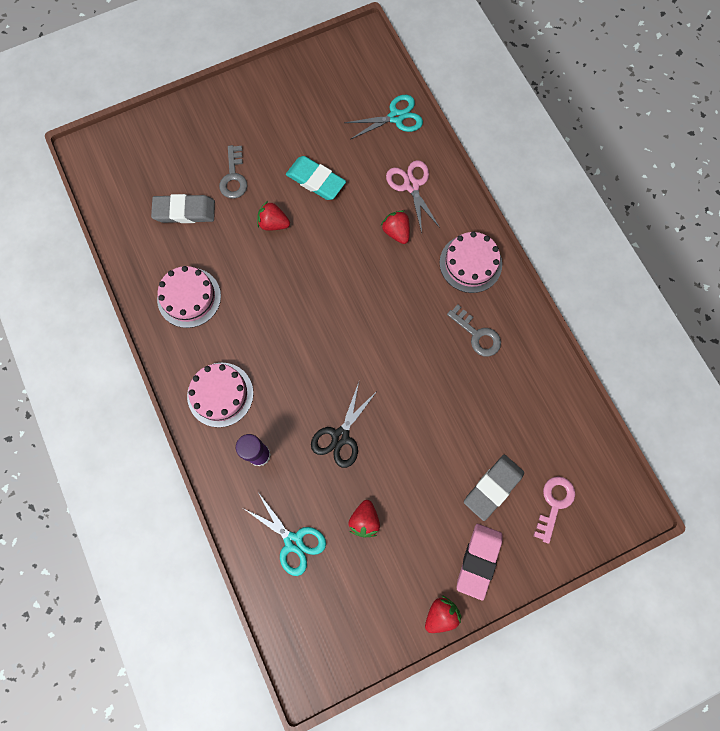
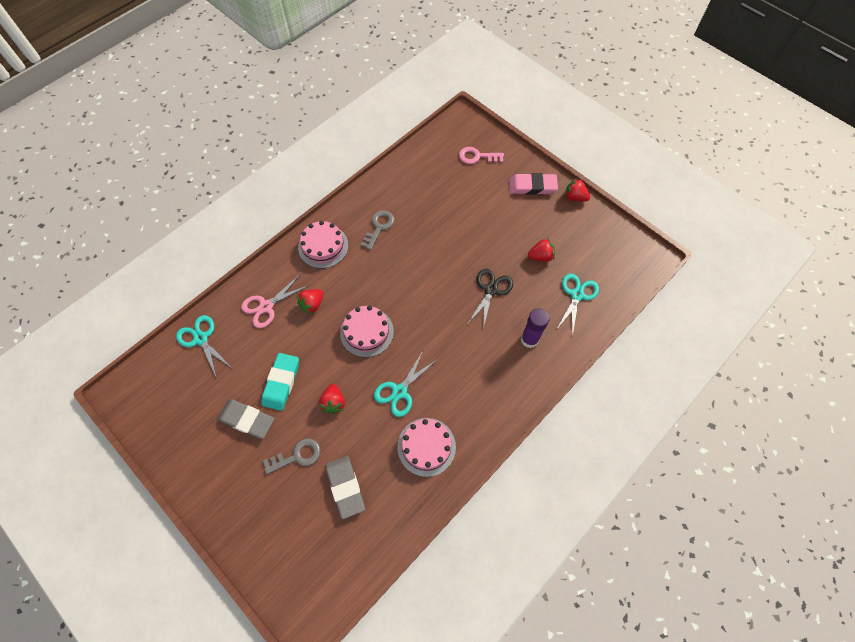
camera: 110 degrees left, 10 degrees down
pink cake [187,363,253,427] -> pink cake moved to [340,306,394,357]
black scissors [311,382,378,468] -> black scissors turned 75 degrees counterclockwise [468,269,513,329]
grey eraser [464,455,524,521] -> grey eraser moved to [217,399,274,439]
none -> turquoise scissors [374,351,437,417]

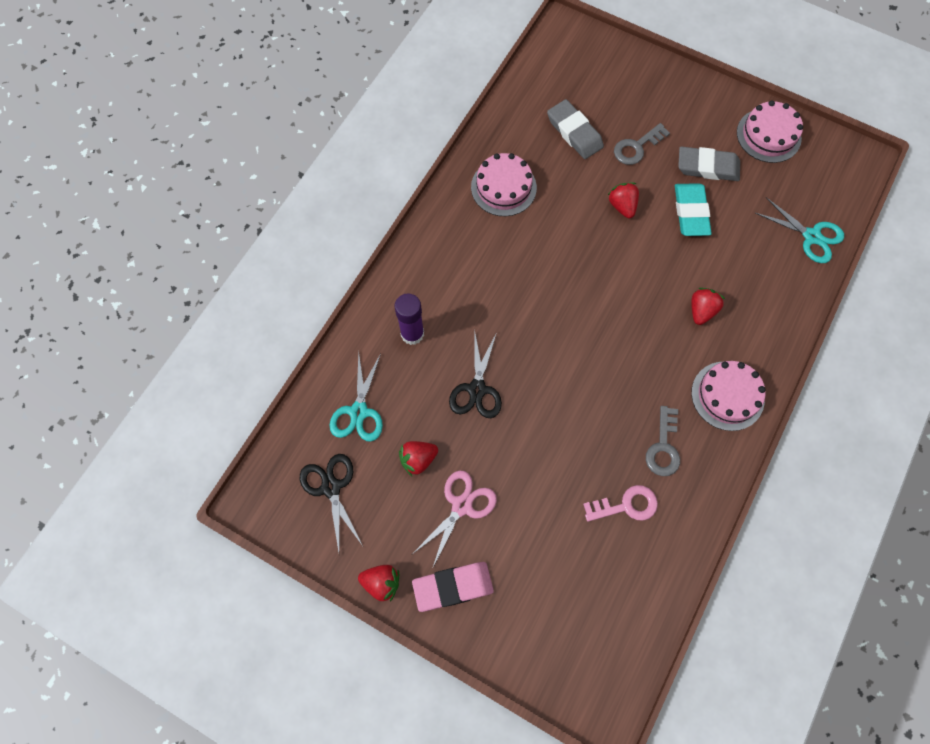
camera: 165 degrees right, 5 degrees up
pink scissors [241,275,309,328] -> pink scissors moved to [414,470,497,569]
pink cake [340,306,394,357] -> pink cake moved to [737,100,803,163]
turquoise scissors [374,351,437,417] -> none
pink key [459,147,504,164] -> pink key moved to [583,485,658,522]
none -> black scissors [300,454,363,552]

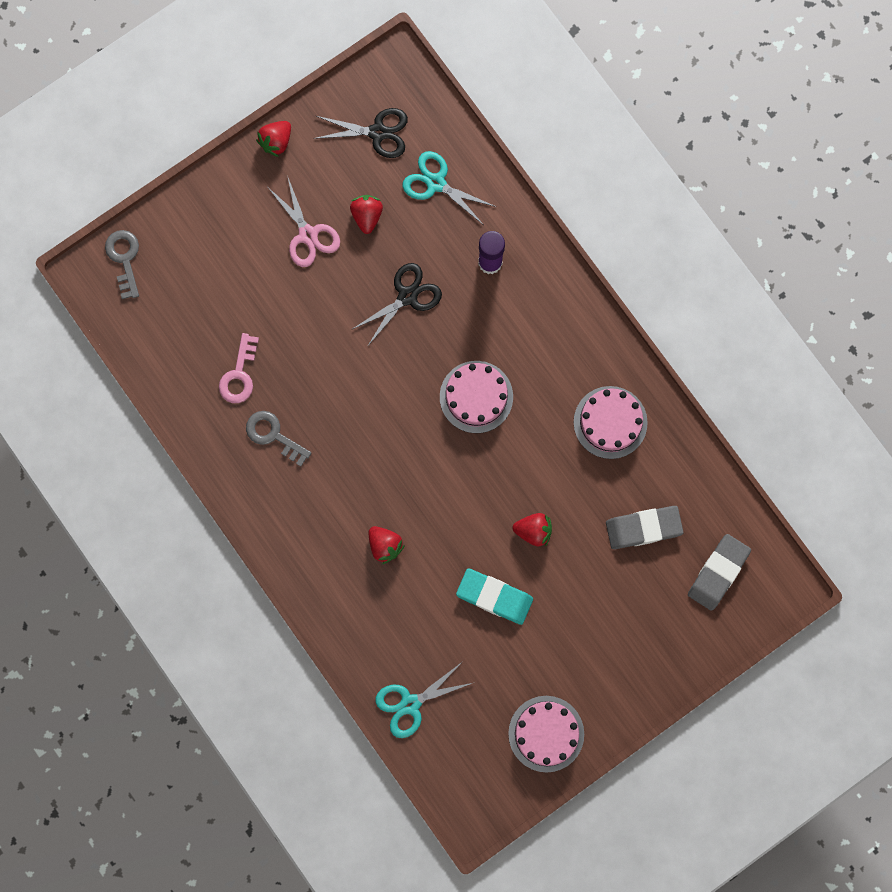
camera: 115 degrees right, 10 degrees up
pink eraser [412,562,494,612] -> none
black scissors [449,329,502,418] -> black scissors turned 105 degrees clockwise [351,263,442,347]
grey key [614,123,670,165] -> grey key moved to [105,230,139,299]
grey eraser [678,147,740,181] -> grey eraser moved to [688,534,751,611]
pink cake [691,361,766,431] -> pink cake moved to [440,361,513,433]

